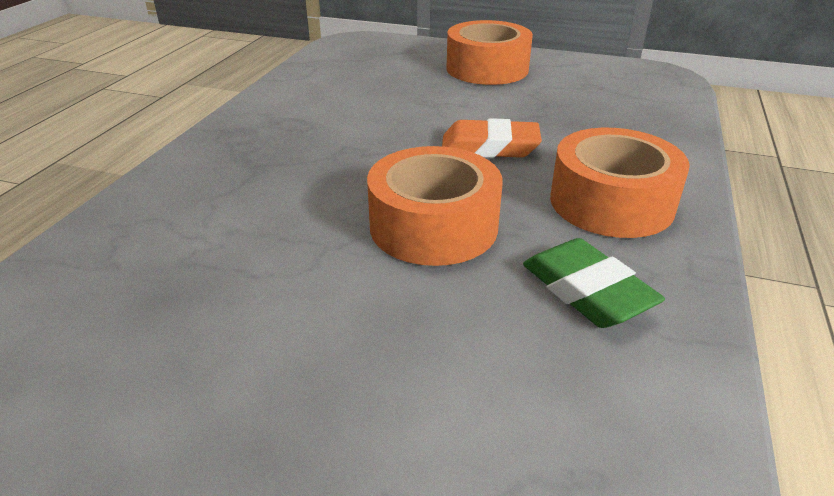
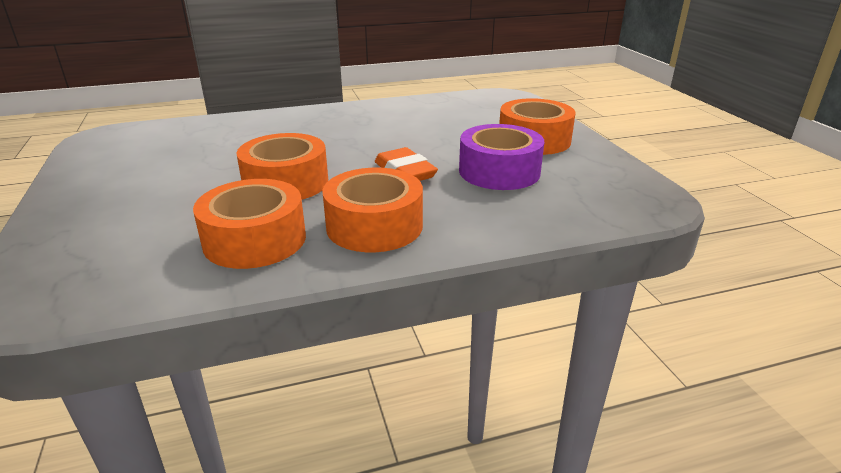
camera: 55 degrees right, 5 degrees down
green eraser [523,238,665,328] -> orange tape [193,179,306,269]
none -> purple tape [459,124,544,190]

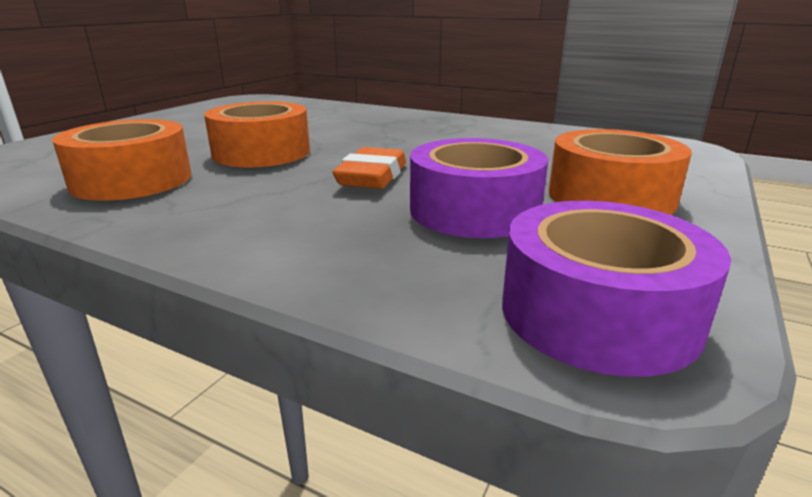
camera: 45 degrees right, 5 degrees down
orange tape [322,168,423,252] -> none
none -> purple tape [502,201,731,377]

